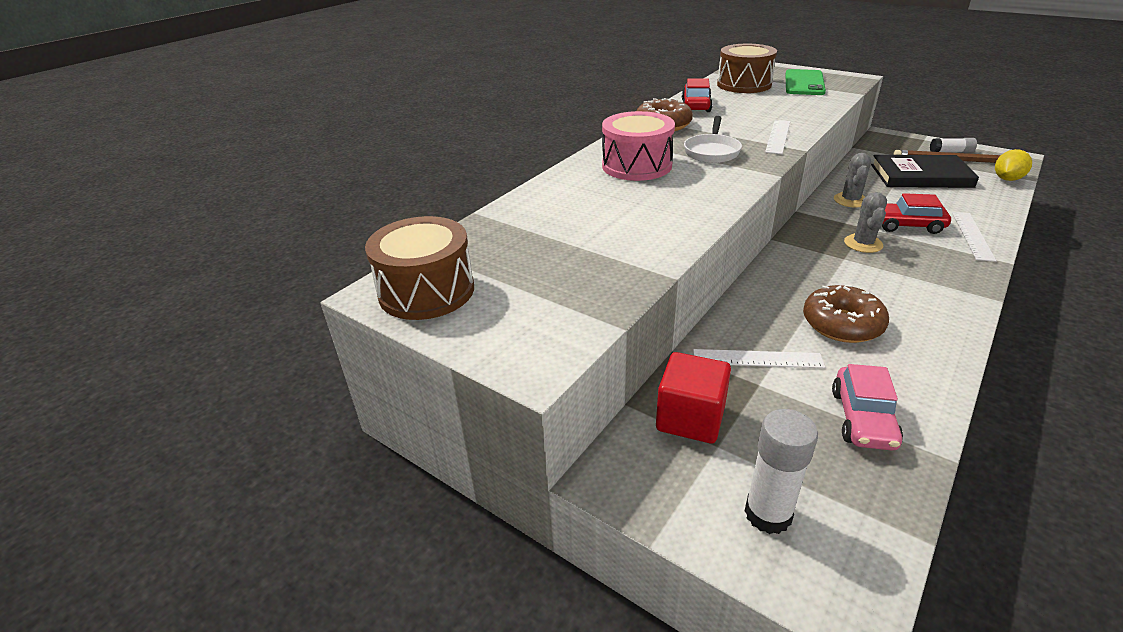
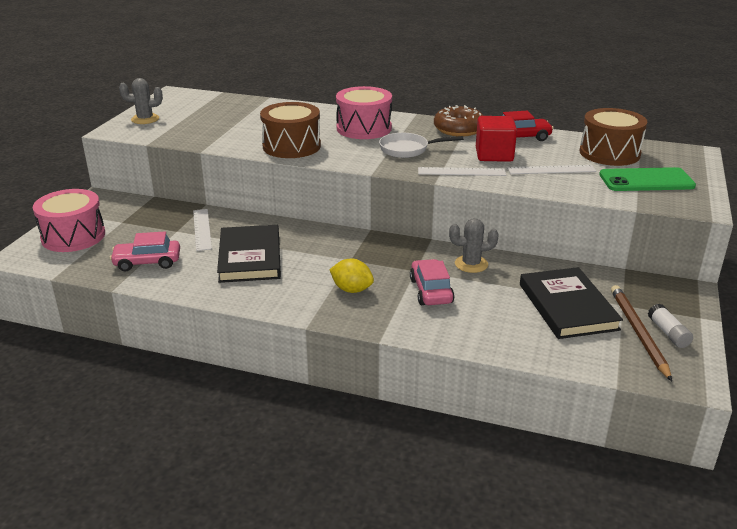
camera: 70 degrees right, 5 degrees down
brown drum [365,216,474,320] -> brown drum moved to [260,102,321,158]
red cube [656,352,731,444] -> red cube moved to [476,116,517,162]
white glue stick [745,409,818,534] -> pink drum [33,189,105,252]
brown donut [803,285,889,343] -> black book [217,225,281,283]
grey cactus [844,192,887,253] -> grey cactus moved to [119,78,163,124]
red car [882,193,951,234] -> pink car [410,259,454,305]
white ruler [952,212,997,262] -> white ruler moved to [507,165,596,174]
yellow lemon [995,149,1032,181] -> yellow lemon moved to [330,259,374,293]

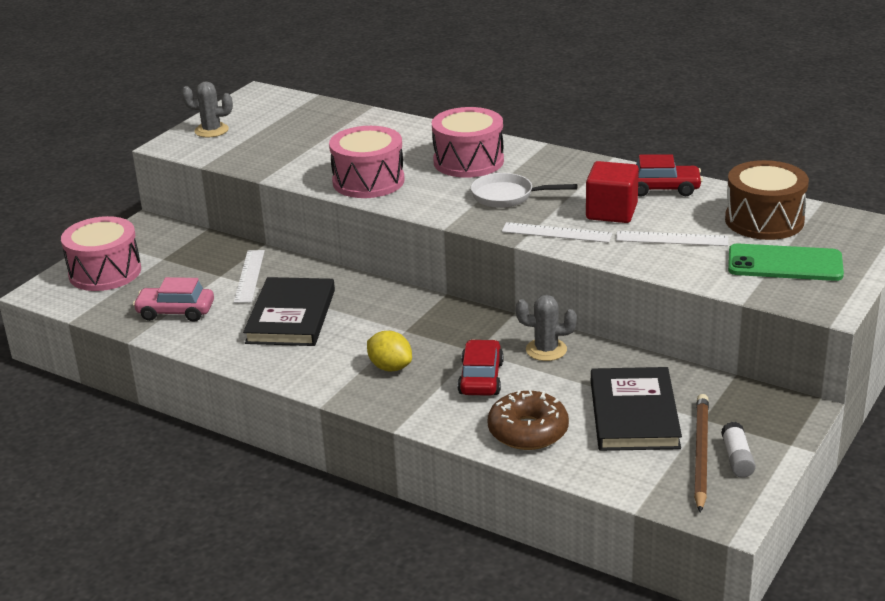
camera: 15 degrees right, 0 degrees up
brown drum [260,102,321,158] -> pink drum [329,126,404,198]
pink car [410,259,454,305] -> red car [458,340,504,396]
brown donut [434,105,484,136] -> brown donut moved to [488,390,569,450]

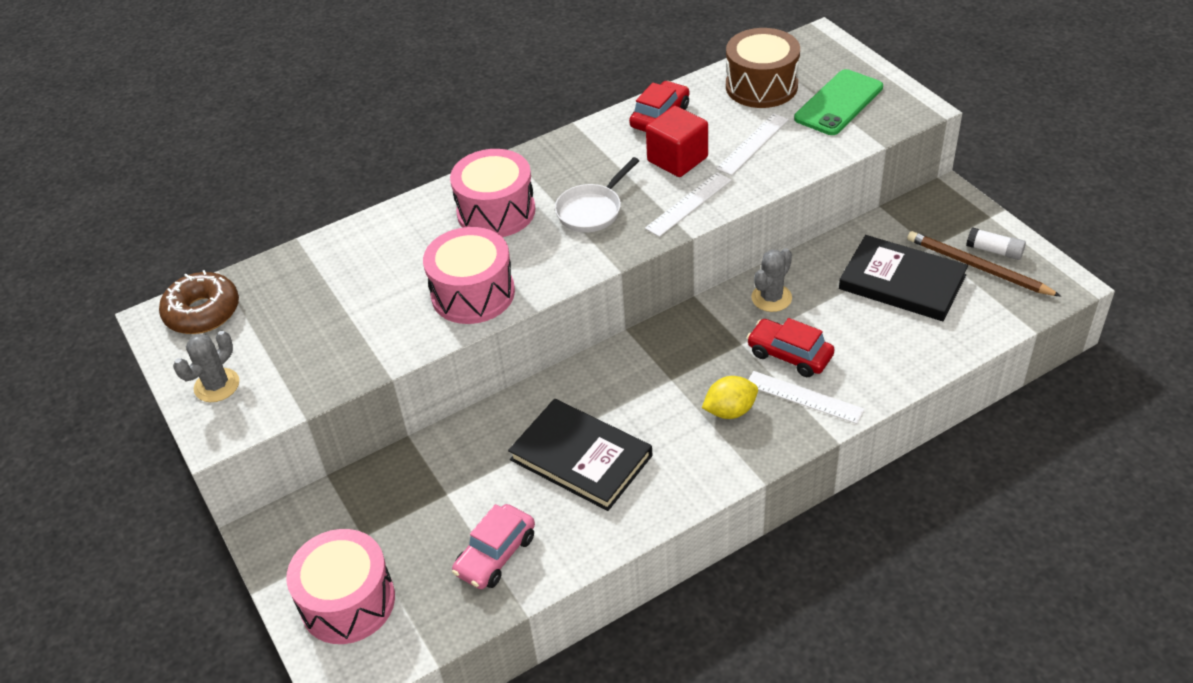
camera: 60 degrees left, 15 degrees up
white ruler [234,250,265,303] -> white ruler moved to [748,371,865,424]
brown donut [488,390,569,450] -> brown donut moved to [159,270,239,334]

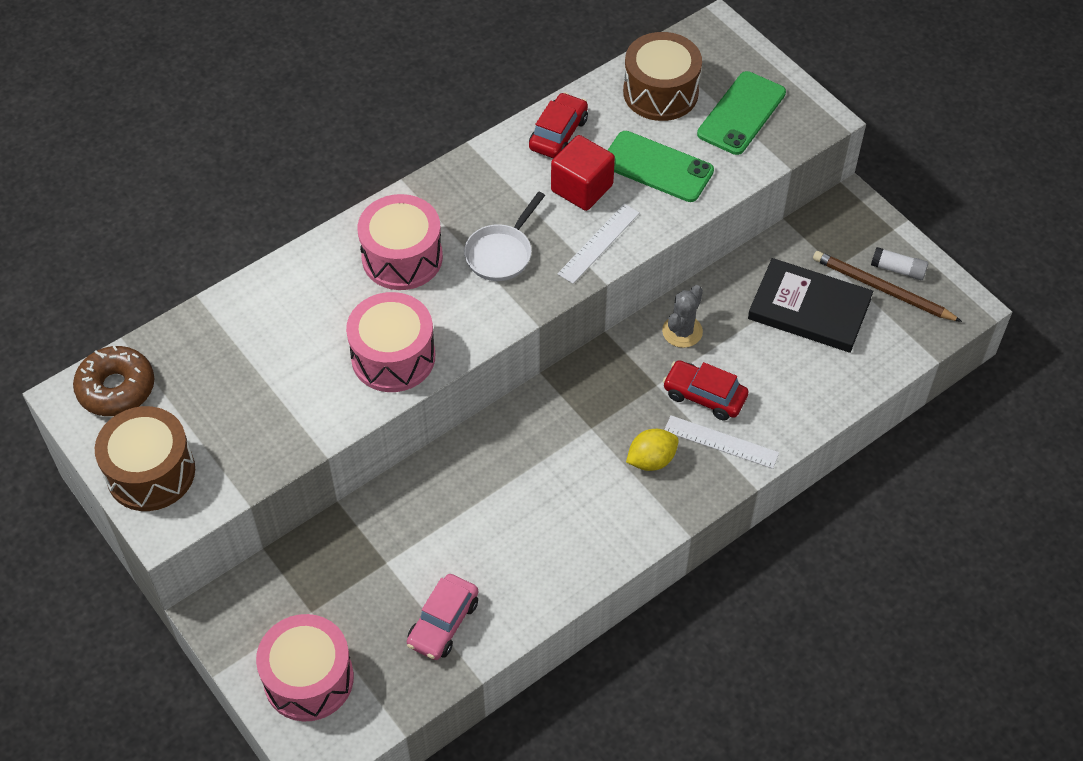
camera: 10 degrees left, 10 degrees up
grey cactus [173,330,239,402] -> brown drum [95,406,195,511]
black book [508,399,652,511] -> none
white ruler [716,113,789,176] -> green phone [607,131,714,202]

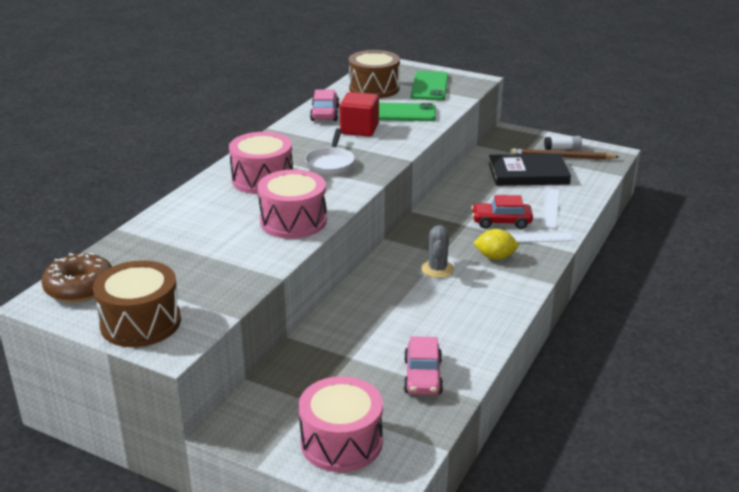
camera: 25 degrees left, 25 degrees down
red car [529,92,588,158] -> pink car [310,89,339,121]
white ruler [557,204,640,284] -> white ruler moved to [541,188,560,228]
yellow lemon [626,429,679,471] -> yellow lemon turned 60 degrees clockwise [473,229,518,260]
grey cactus [662,285,703,348] -> grey cactus moved to [421,225,454,278]

